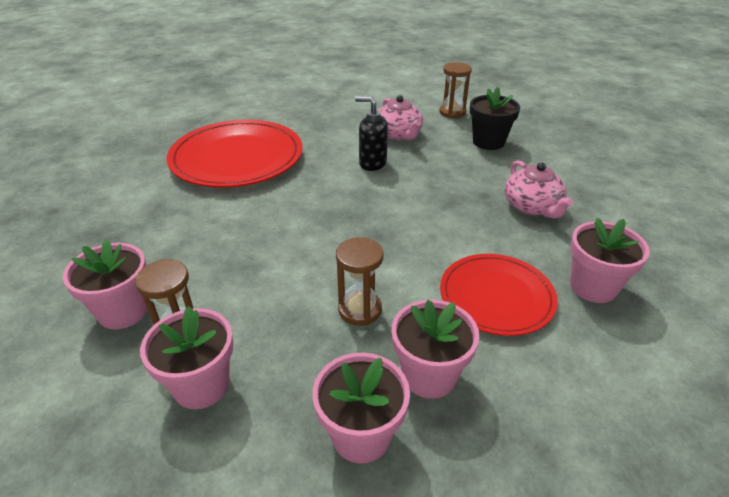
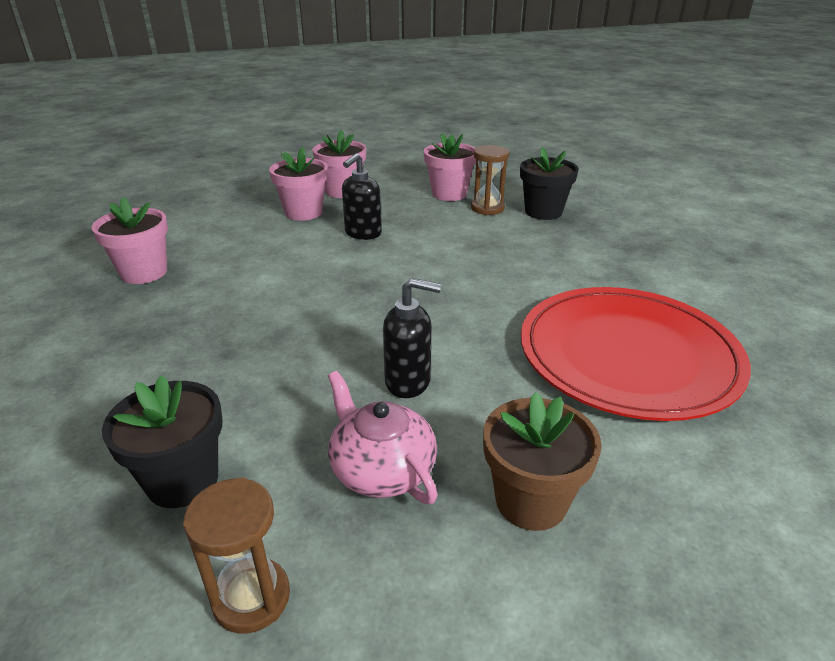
camera: 165 degrees right, 5 degrees down
pink flower pot [63,239,148,329] -> black flower pot [520,147,579,220]
brown hourglass [336,237,383,326] -> black soap dispenser [342,153,382,240]
red plate [440,254,558,336] -> none
pink teapot [505,160,573,218] -> none
none -> brown flower pot [483,392,602,531]

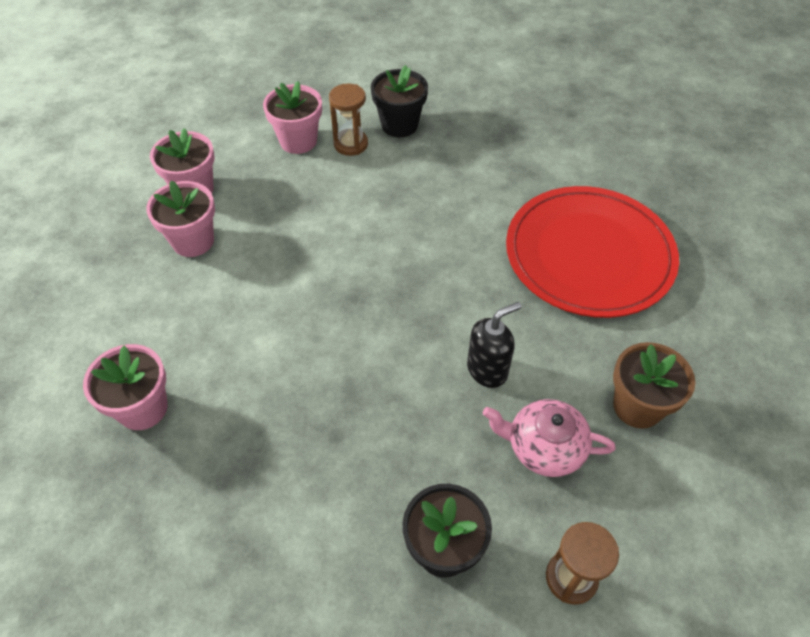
camera: 40 degrees left, 20 degrees up
black soap dispenser [342,153,382,240] -> none

